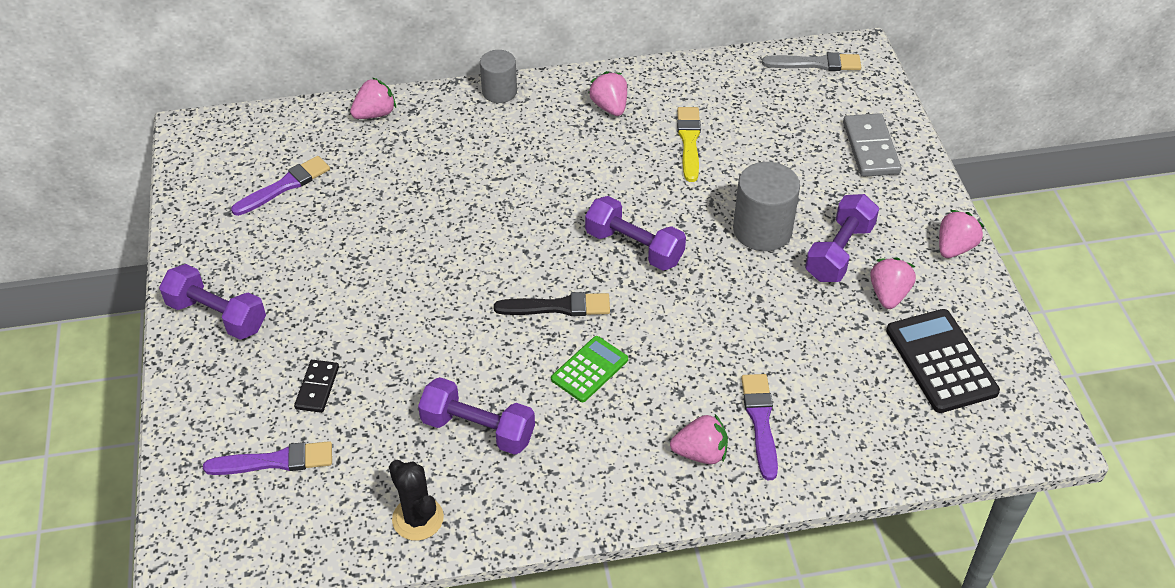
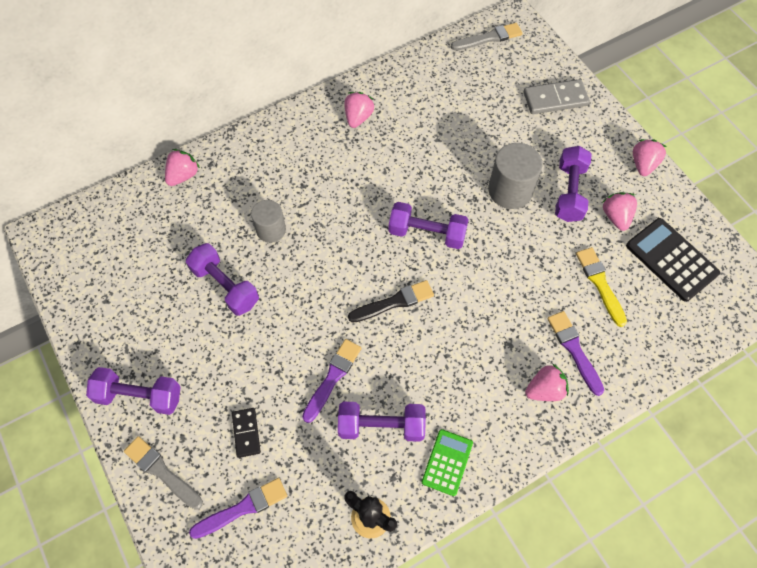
camera: 20 degrees left, 15 degrees up
purple brush [231,156,330,216] -> purple brush moved to [302,339,362,423]
grey cylinder [480,50,517,103] -> grey cylinder moved to [251,200,286,243]
green calculator [551,336,628,402] -> green calculator moved to [422,429,473,496]
pink strawberry [589,71,627,116] -> pink strawberry turned 60 degrees clockwise [345,92,374,128]
yellow brush [677,107,701,182] -> yellow brush moved to [576,247,627,327]
grey domino [843,113,901,177] -> grey domino turned 75 degrees counterclockwise [524,79,590,114]
none -> grey brush [124,436,203,510]
none -> purple dumbbell [186,243,259,316]

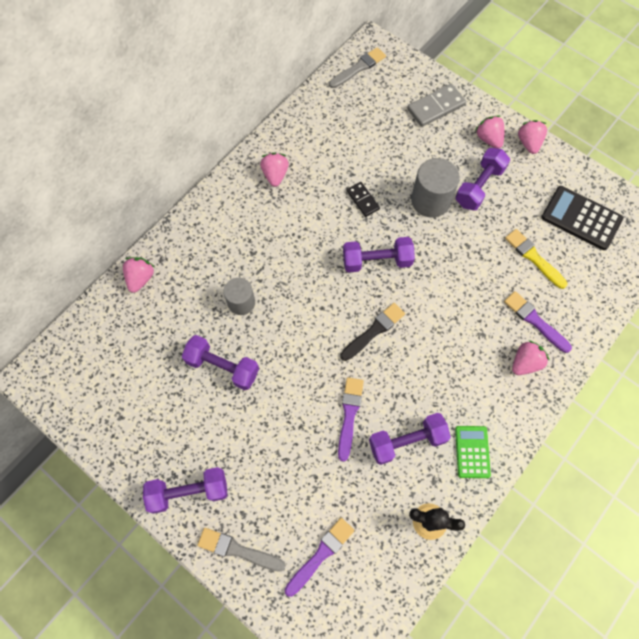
camera: 20 degrees left, 5 degrees up
black domino [232,408,261,458] -> black domino moved to [347,182,380,217]
purple dumbbell [555,146,592,222] -> purple dumbbell turned 45 degrees clockwise [455,148,510,210]
pink strawberry [603,192,637,231] -> pink strawberry moved to [476,116,504,149]

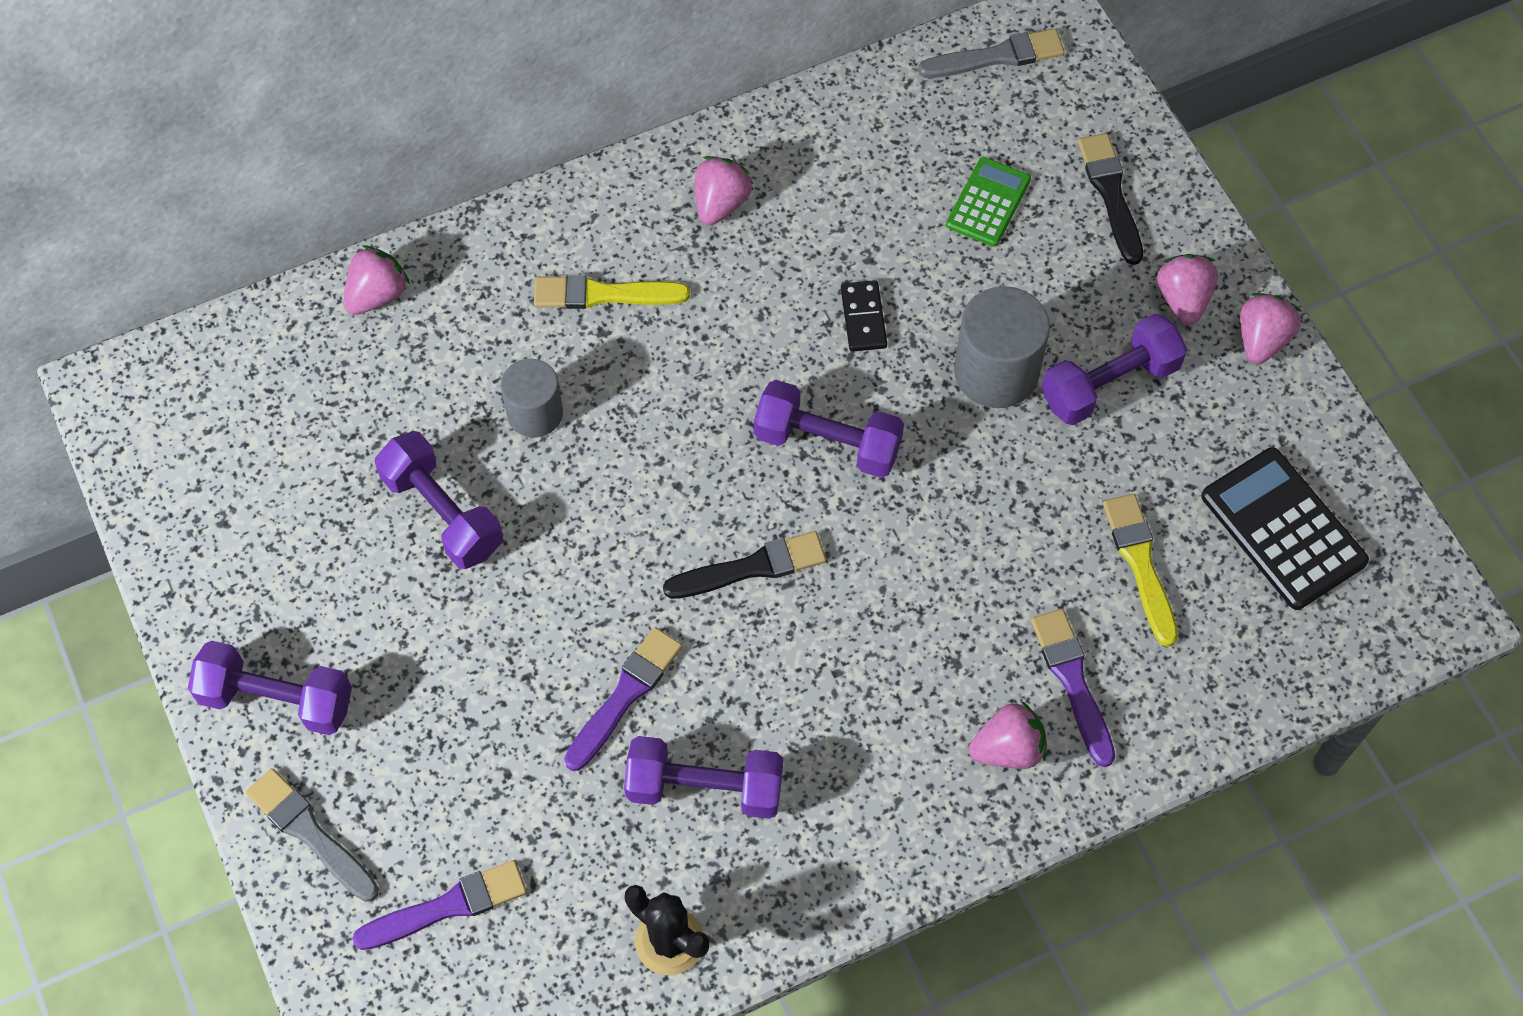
camera: 25 degrees right, 5 degrees down
grey domino [407,84,466,127] -> black brush [1078,133,1143,265]
green calculator [455,426,491,478] -> green calculator moved to [946,157,1031,247]
none -> yellow brush [534,275,690,309]

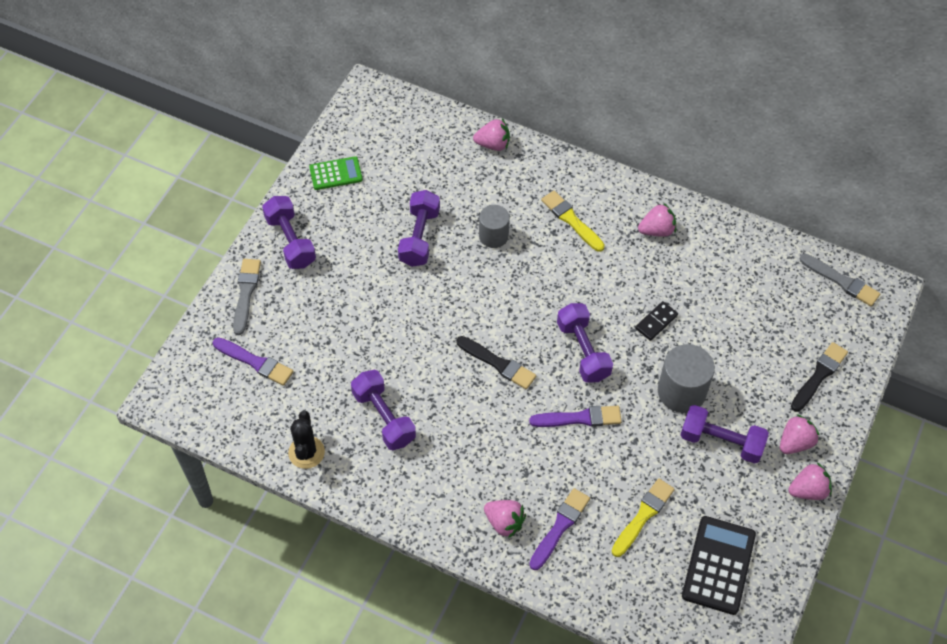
camera: 50 degrees right, 5 degrees down
purple brush [564,627,683,771] -> purple brush moved to [529,406,622,427]
green calculator [946,157,1031,247] -> green calculator moved to [309,156,363,190]

